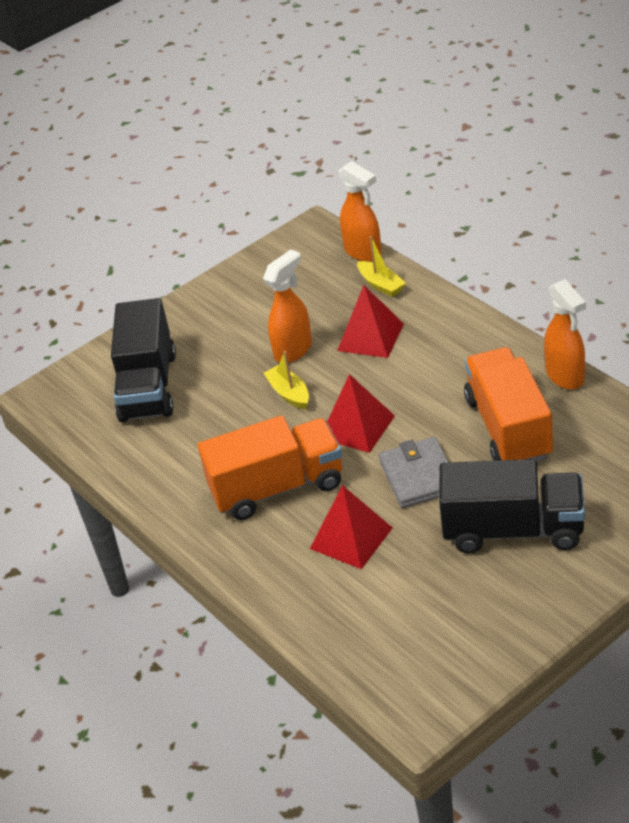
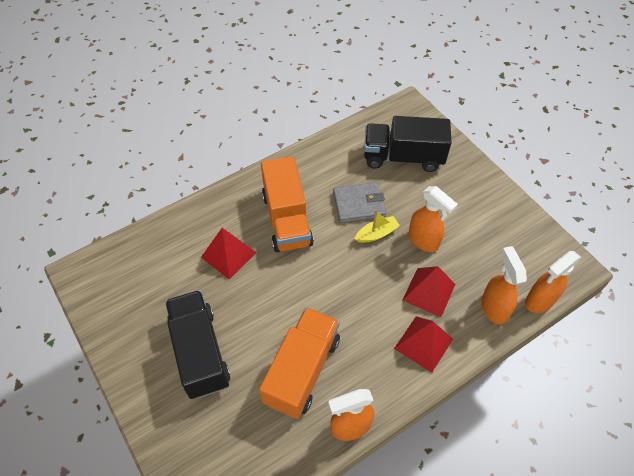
camera: 90 degrees right, 15 degrees up
red pyramid [327,374,395,453] -> red pyramid moved to [394,316,453,373]
yellow boat [357,236,406,297] -> orange spray bottle [481,246,527,325]
grey wallet [379,437,449,508] -> grey wallet moved to [333,182,386,223]
black truck [439,459,585,554] -> black truck turned 150 degrees clockwise [165,290,230,399]
orange truck [464,347,553,462] -> orange truck turned 60 degrees counterclockwise [259,307,340,419]

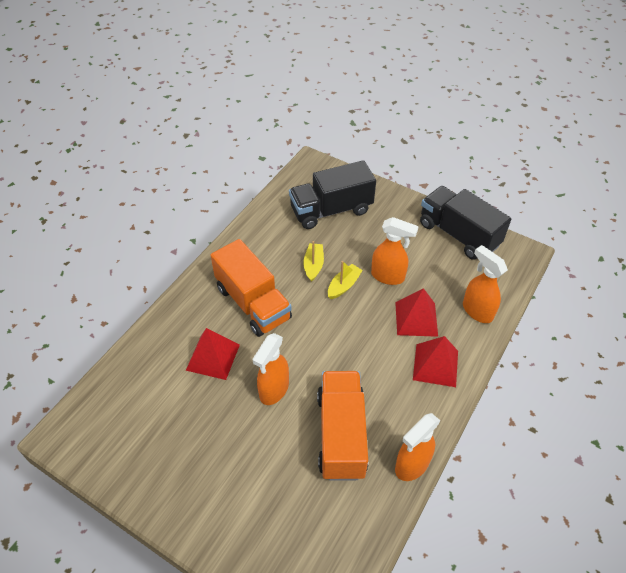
camera: 25 degrees left, 5 degrees down
black truck [165,290,230,399] -> black truck moved to [420,186,511,260]
grey wallet [333,182,386,223] -> yellow boat [303,241,324,282]
orange spray bottle [525,251,582,313] -> orange spray bottle moved to [253,333,289,405]

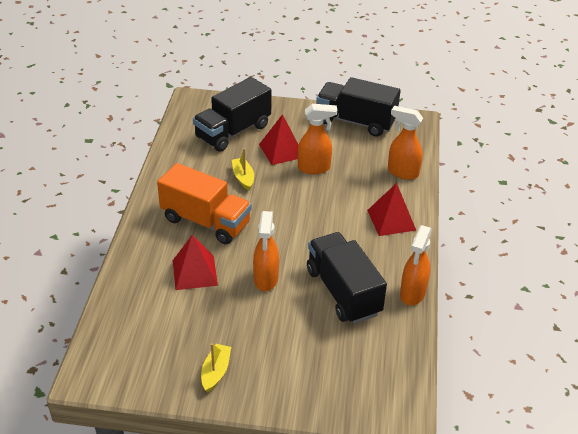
camera: 25 degrees left, 10 degrees down
orange truck [317,371,368,481] -> black truck [307,232,387,324]
yellow boat [328,261,363,299] -> yellow boat moved to [201,343,231,392]
red pyramid [395,288,438,337] -> red pyramid moved to [259,114,299,165]

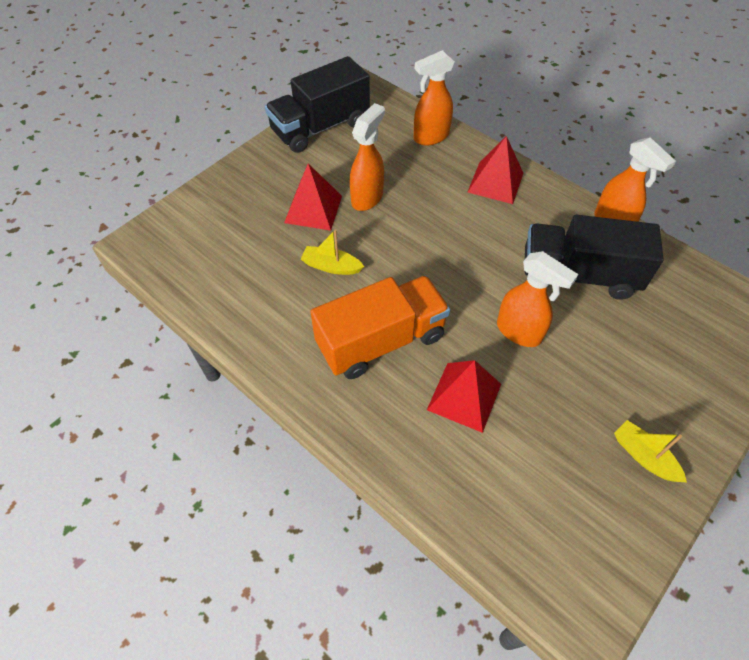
camera: 55 degrees left, 15 degrees up
black truck [193,77,272,152] -> none

